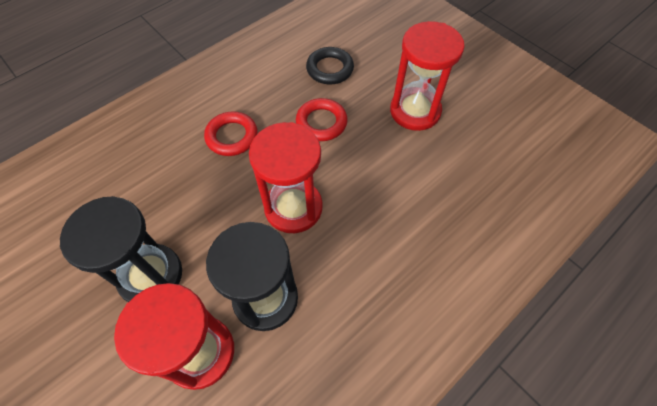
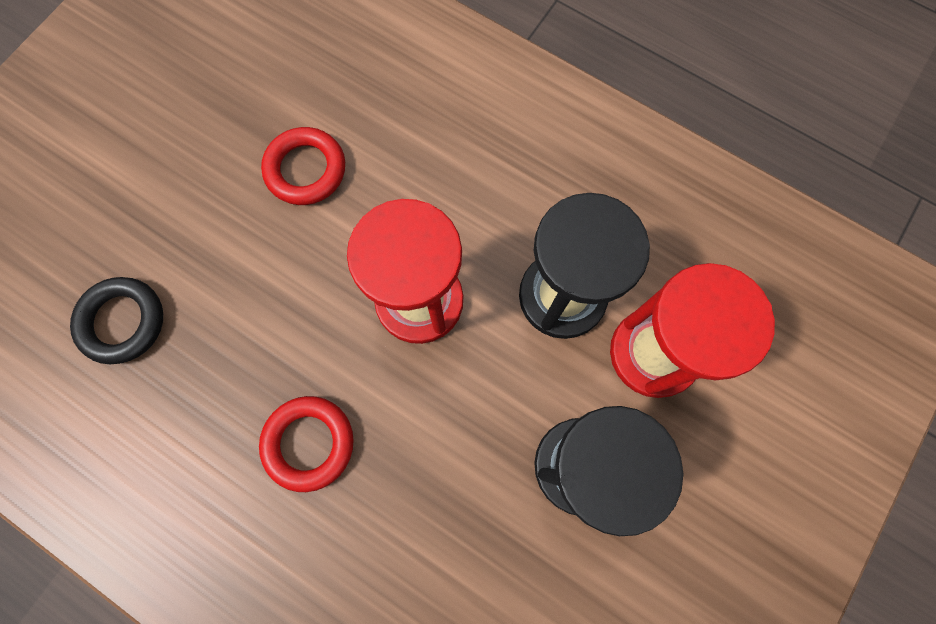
camera: 105 degrees left, 15 degrees up
red ring [296,98,348,141] -> red ring moved to [261,127,345,205]
red hourglass [390,21,465,131] -> none

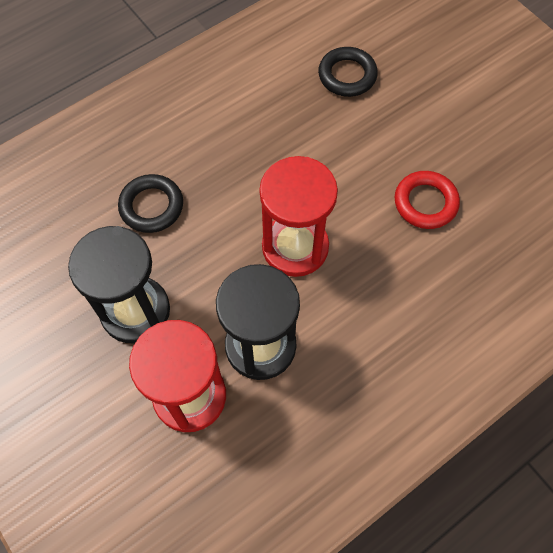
camera: 110 degrees right, 10 degrees down
red ring [259,396,354,492] -> none
none -> black ring [118,174,183,233]

